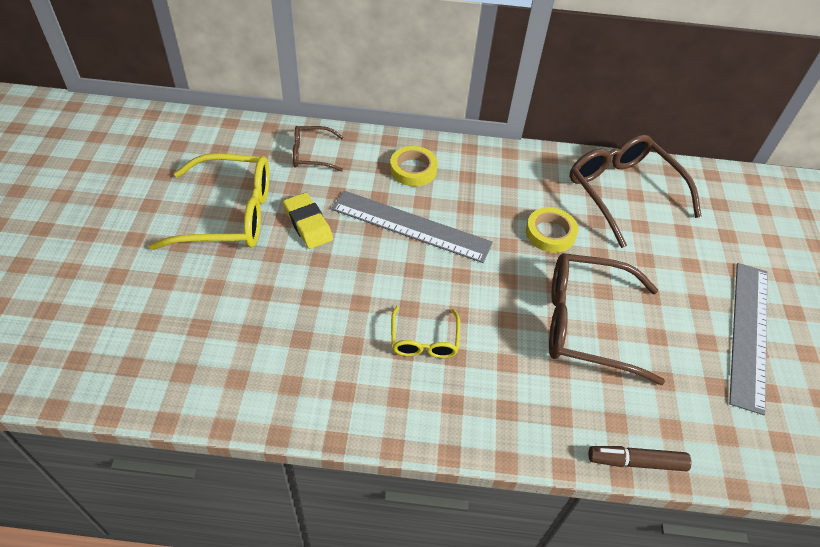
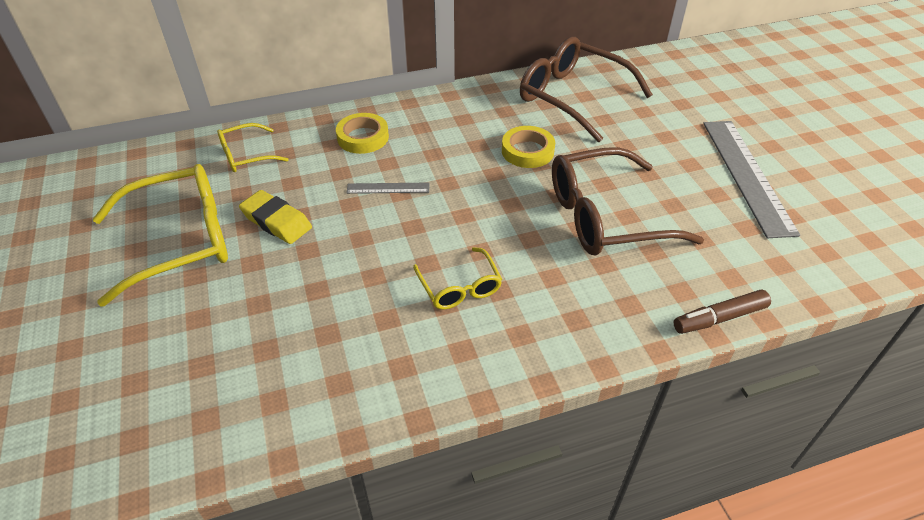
camera: 20 degrees left, 5 degrees down
brown glasses [293,126,344,172] -> yellow glasses [217,123,289,172]
grey ruler [332,191,493,263] -> grey ruler [346,183,429,194], size x0.45

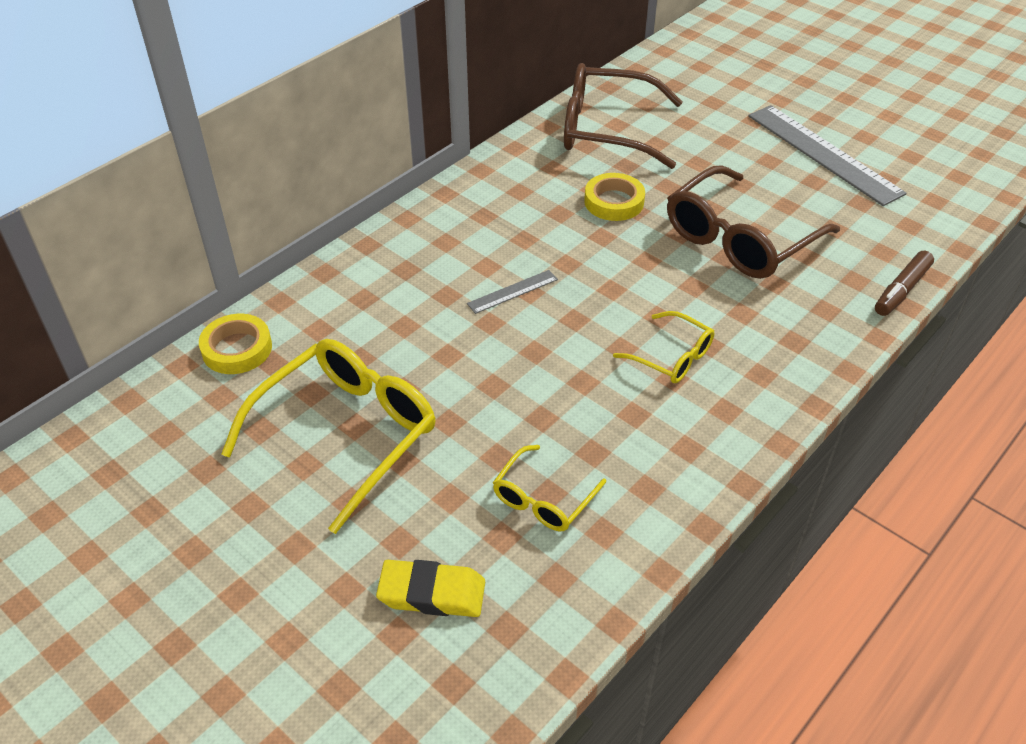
camera: 30 degrees left, 0 degrees up
yellow glasses [217,123,289,172] -> yellow glasses moved to [493,445,606,531]
yellow eraser [239,190,312,244] -> yellow eraser moved to [376,560,485,617]
yellow tape [336,113,389,154] -> yellow tape moved to [199,314,272,374]

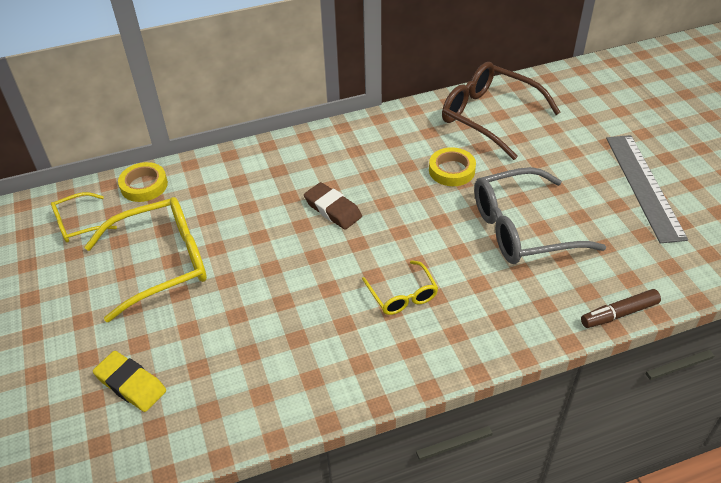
camera: 30 degrees right, 0 degrees up
grey ruler [467,270,558,314] -> brown eraser [304,182,362,229]
yellow glasses [493,445,606,531] -> yellow glasses moved to [51,192,117,242]
brown glasses [667,165,840,279] -> grey glasses [474,167,606,264]

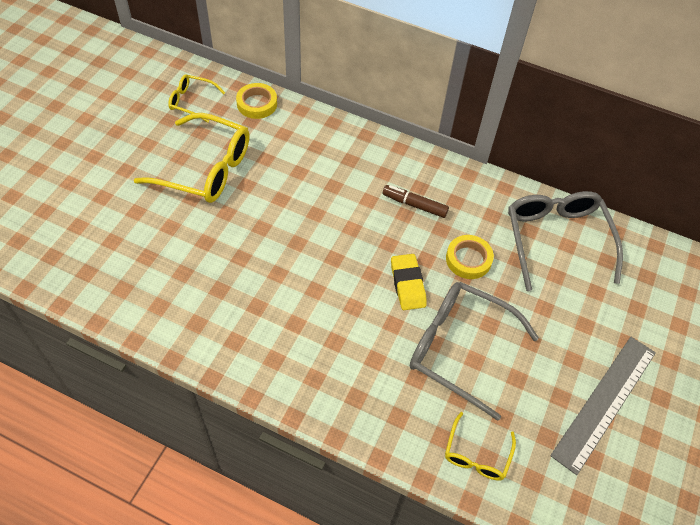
camera: 40 degrees right, 10 degrees up
yellow eraser [93,351,166,412] -> yellow eraser moved to [391,254,427,310]
brown eraser [304,182,362,229] -> none
yellow glasses [362,260,438,315] -> yellow glasses moved to [445,412,516,481]
brown glasses [442,62,561,160] -> grey glasses [508,191,623,291]
brown marker [581,289,661,328] -> brown marker moved to [383,185,449,218]

